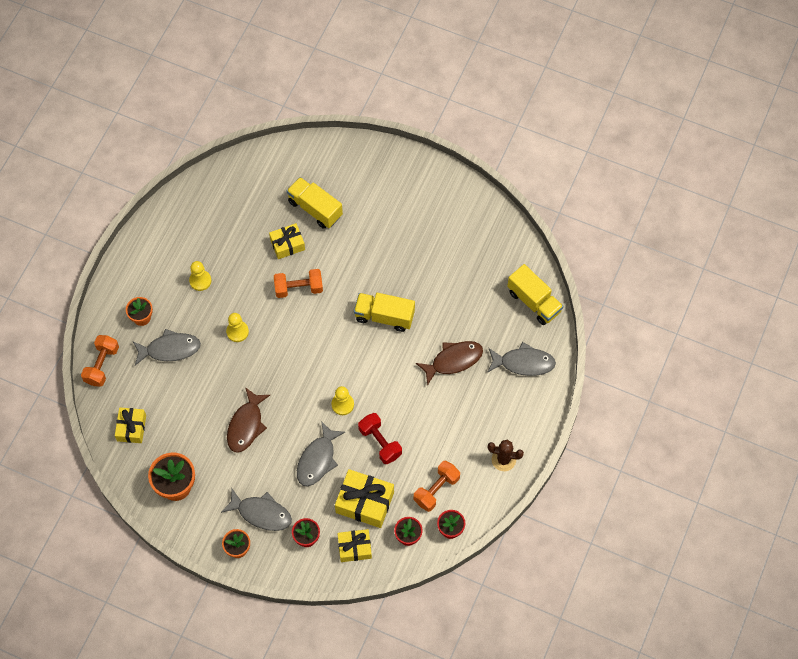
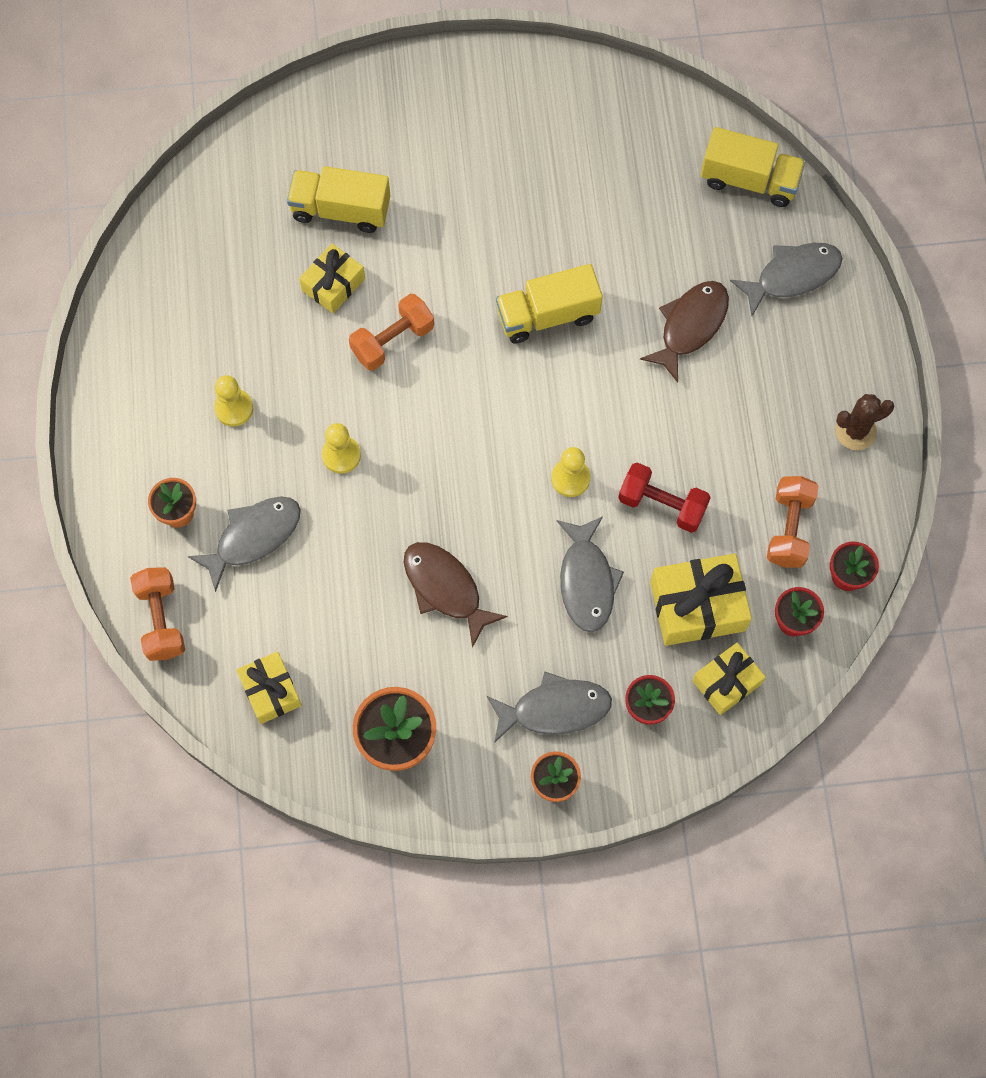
camera: 30 degrees left, 5 degrees up
brown fish [227,387,270,452] -> brown fish turned 150 degrees clockwise [403,542,508,648]

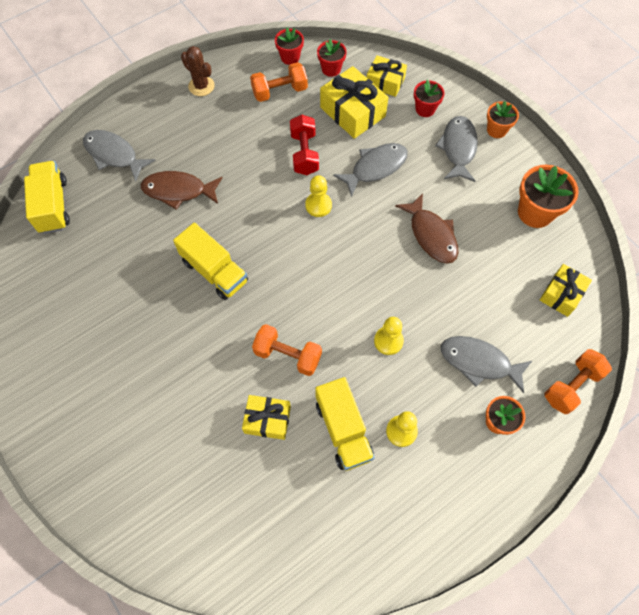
camera: 120 degrees left, 5 degrees down
yellow truck [287,166,390,233] -> yellow truck moved to [315,377,375,470]
brown fish [403,542,508,648] -> brown fish turned 45 degrees counterclockwise [395,193,459,264]
grey fish [486,671,612,743] -> grey fish turned 45 degrees clockwise [435,116,478,182]

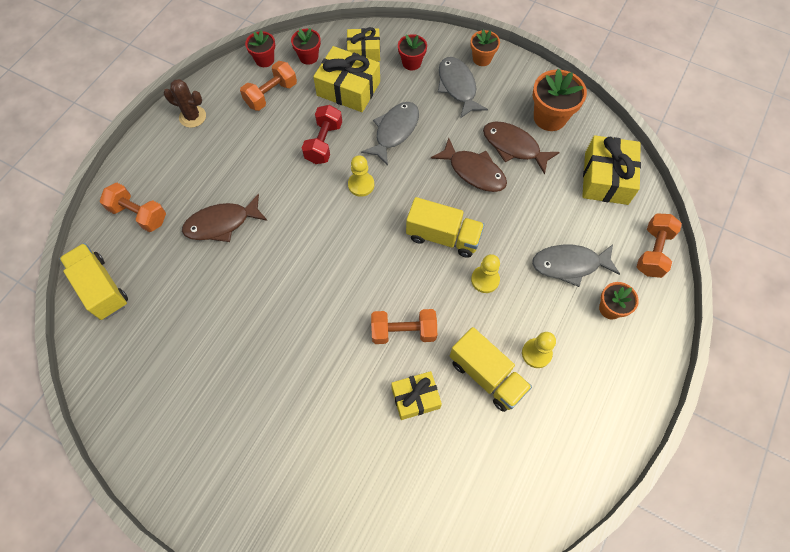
camera: 25 degrees left, 0 degrees up
grey fish [83,130,156,181] -> orange dumbbell [100,183,166,232]
yellow truck [173,222,248,300] -> yellow truck moved to [406,197,485,258]
red dumbbell [290,115,319,175] -> red dumbbell turned 45 degrees clockwise [302,105,342,164]
yellow gift [540,264,592,317] -> yellow gift [582,135,641,205], size x1.56
none -> brown fish [483,122,560,175]

